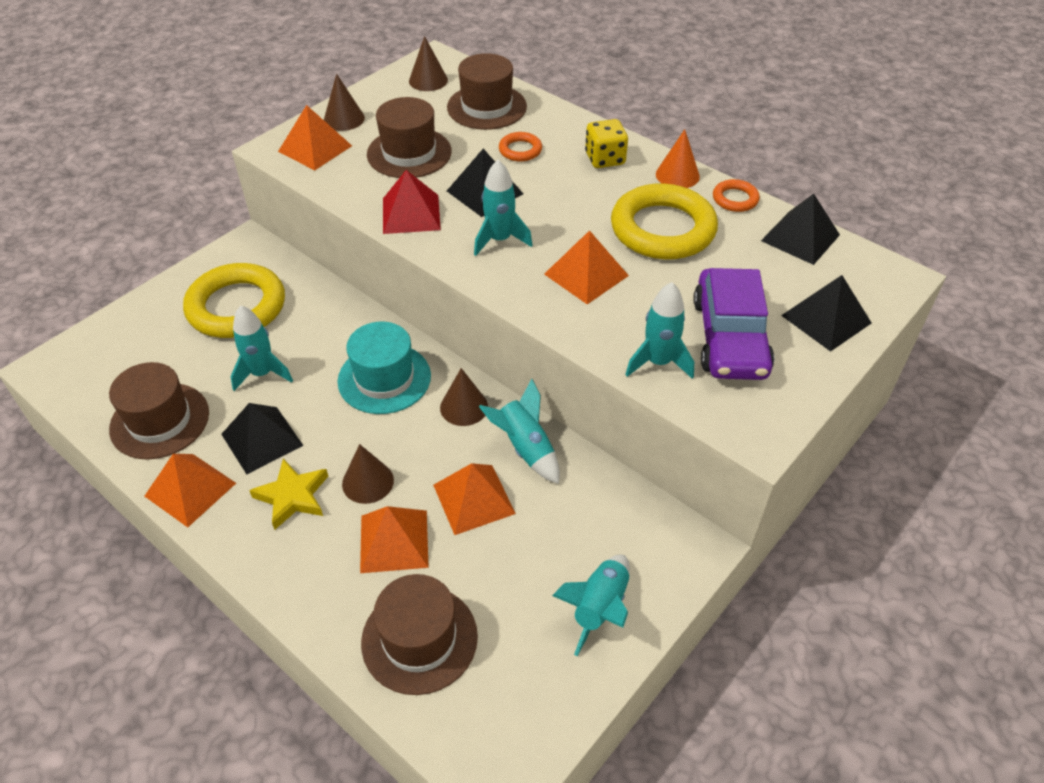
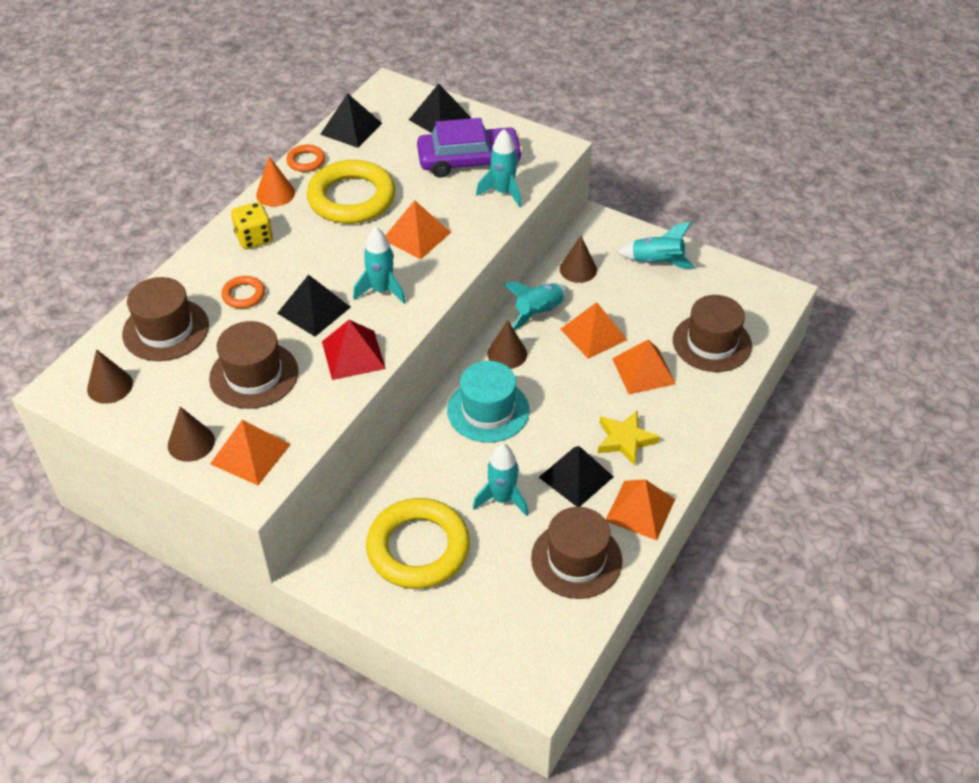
camera: 100 degrees left, 0 degrees up
brown cone [342,444,394,504] -> brown cone moved to [560,236,597,283]

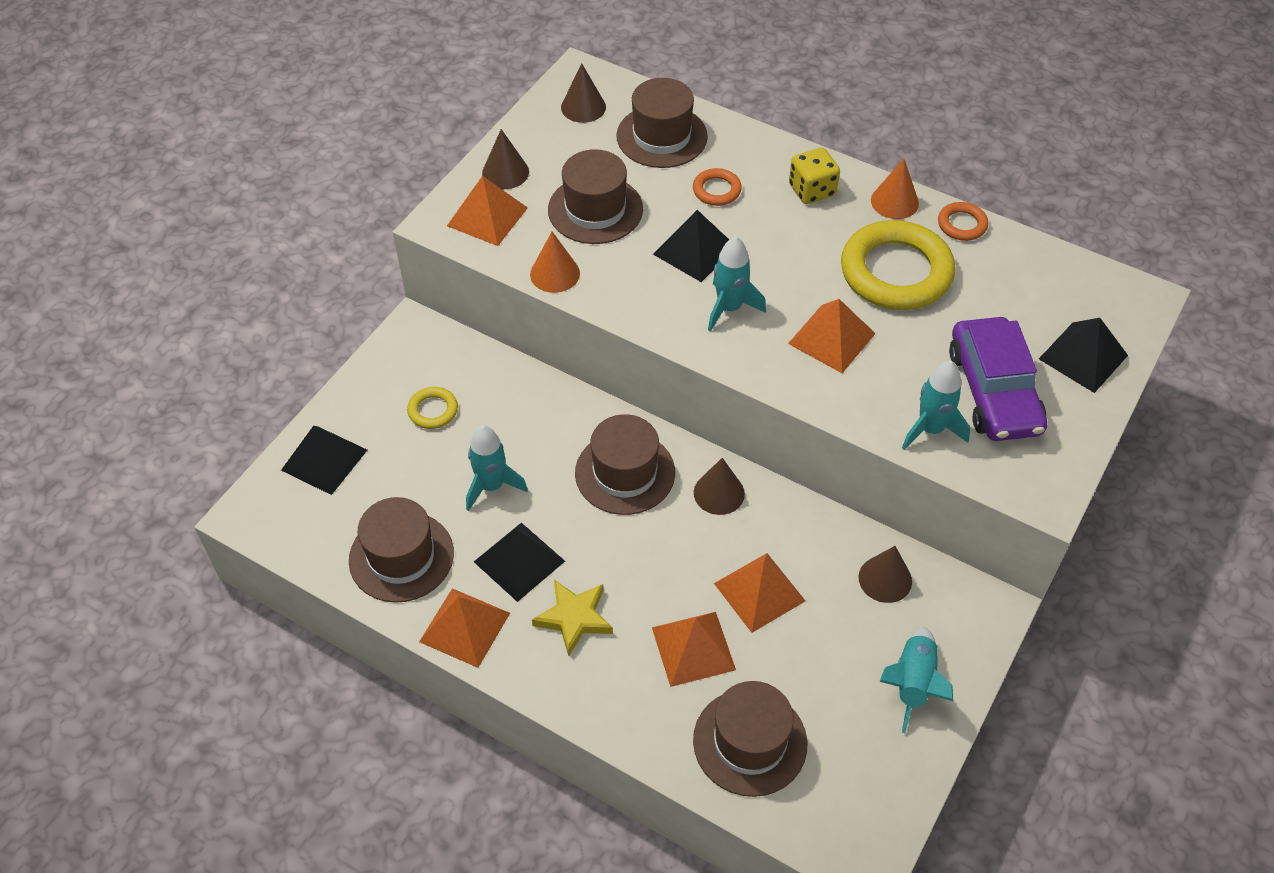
camera: 90 degrees right, 5 degrees up
black pyramid [320,93,382,148] -> black pyramid moved to [281,426,367,495]
red pyramid [322,320,386,380] -> none
yellow ring [366,498,470,589] -> yellow ring [407,387,458,429], size x0.45
turquoise hat [447,361,529,443] -> brown hat [575,414,675,515]
turquoise rocket [503,281,569,330] -> none
none -> orange cone [530,232,580,293]

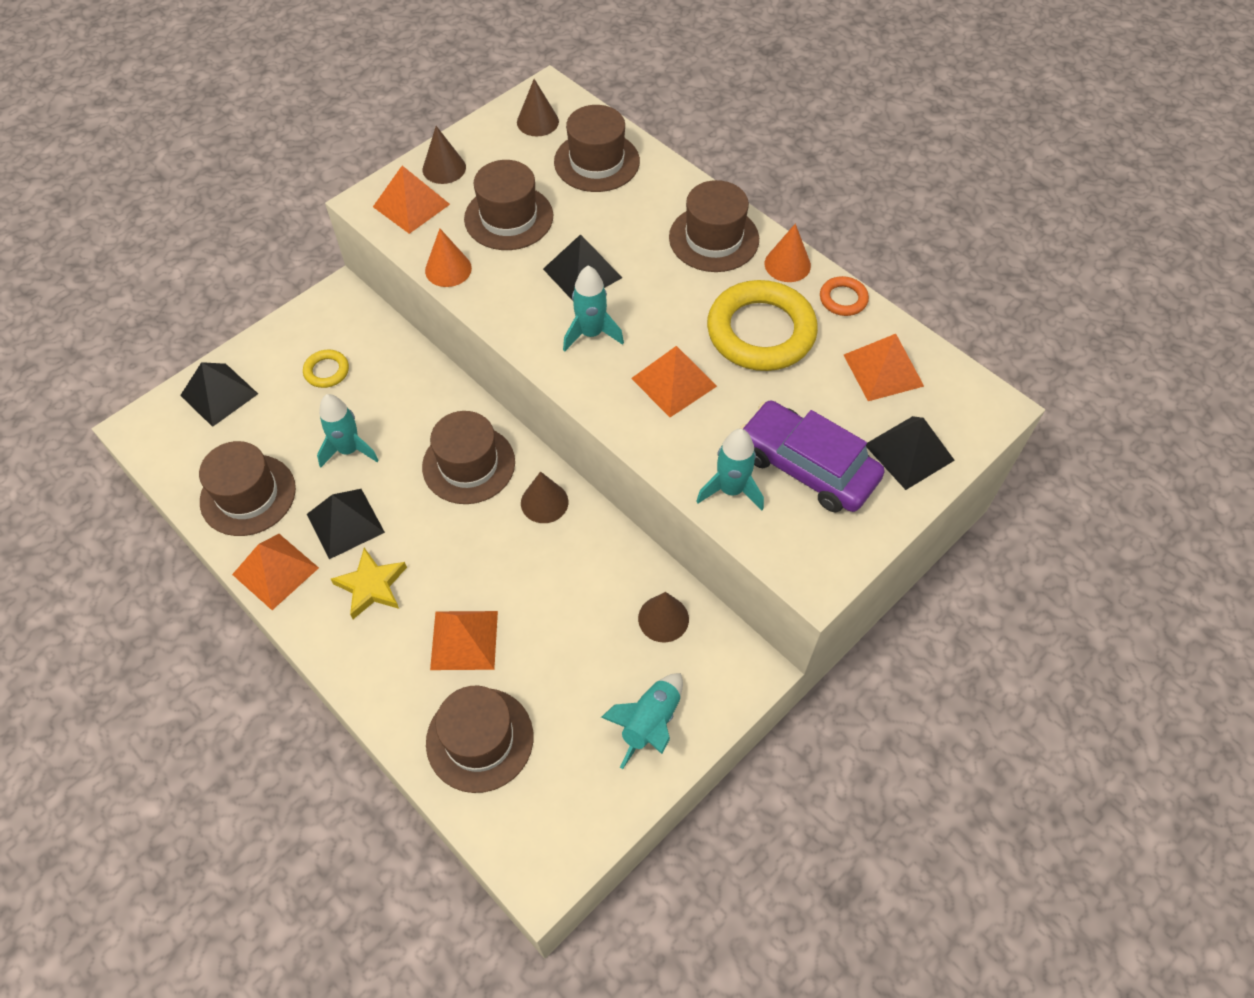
camera: 15 degrees right, 5 degrees up
orange ring [693,168,742,206] -> none
orange pyramid [714,553,805,633] -> orange pyramid moved to [844,334,924,401]
yellow dice [789,148,840,204] -> brown hat [669,180,759,272]
purple car [949,317,1047,441] -> purple car turned 120 degrees clockwise [740,400,885,512]

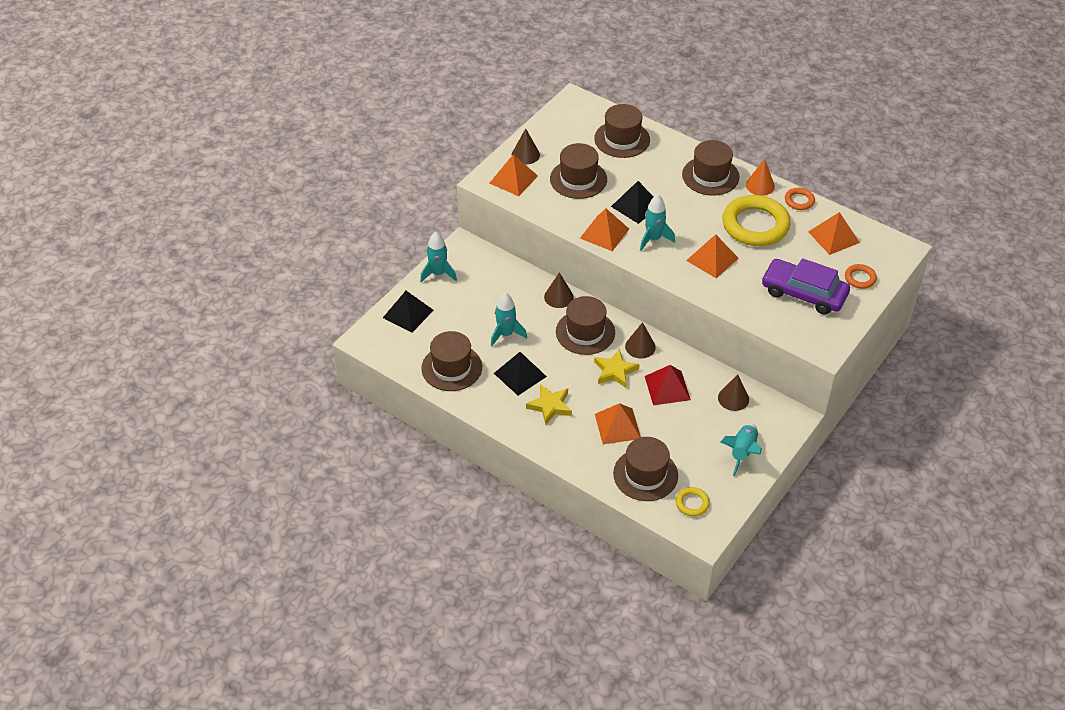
camera: 10 degrees left, 10 degrees down
orange pyramid [232,534,319,610] -> orange pyramid moved to [580,209,629,251]
yellow ring [303,350,349,388] -> yellow ring moved to [676,487,710,517]
orange cone [425,229,472,287] -> none
brown cone [517,79,559,136] -> brown cone moved to [544,272,574,308]
turquoise rocket [696,429,764,511] -> turquoise rocket moved to [420,232,457,282]
black pyramid [866,416,955,490] -> orange ring [845,264,877,289]
none -> yellow star [594,349,640,388]
none -> red pyramid [645,365,691,405]

